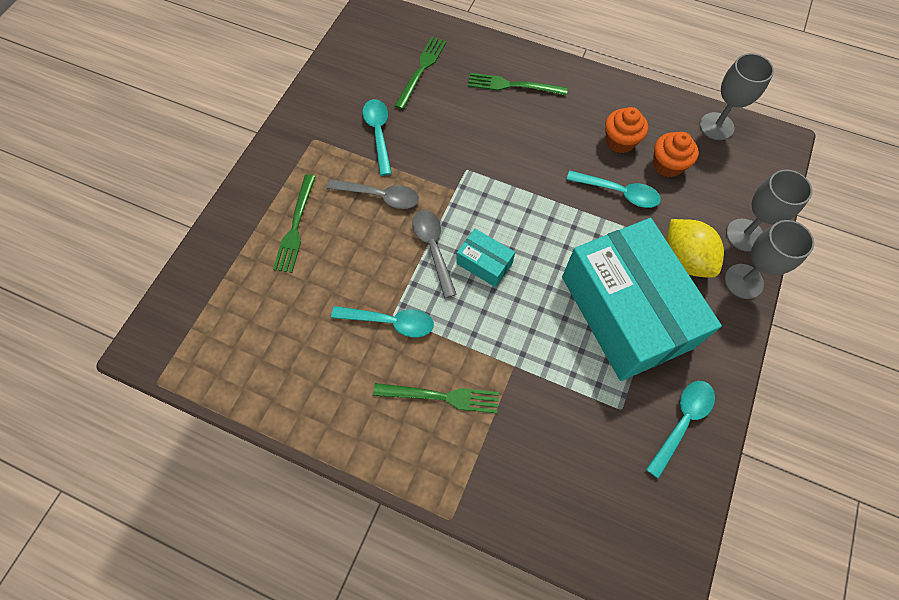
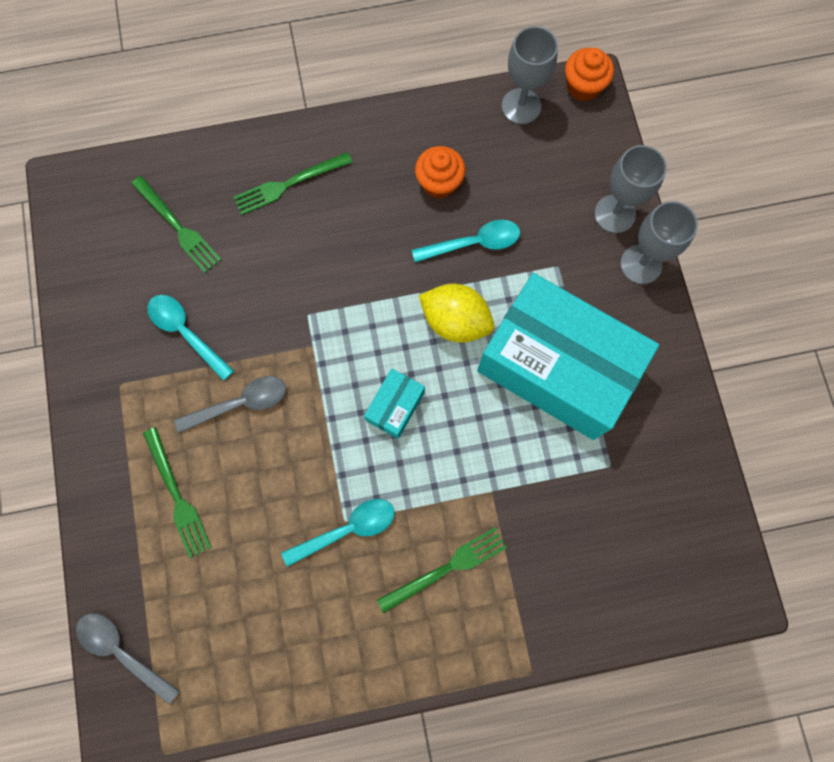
camera: 35 degrees left, 10 degrees up
green fork [395,37,447,110] -> green fork turned 150 degrees clockwise [131,176,221,273]
grey spoon [412,210,457,298] -> grey spoon moved to [76,613,180,705]
turquoise box [456,229,515,287] -> turquoise box turned 60 degrees counterclockwise [364,368,425,439]
turquoise spoon [646,381,715,479] -> none
orange cupcake [653,132,698,178] -> orange cupcake moved to [565,48,614,101]
yellow lemon [666,219,724,278] -> yellow lemon moved to [418,284,494,343]

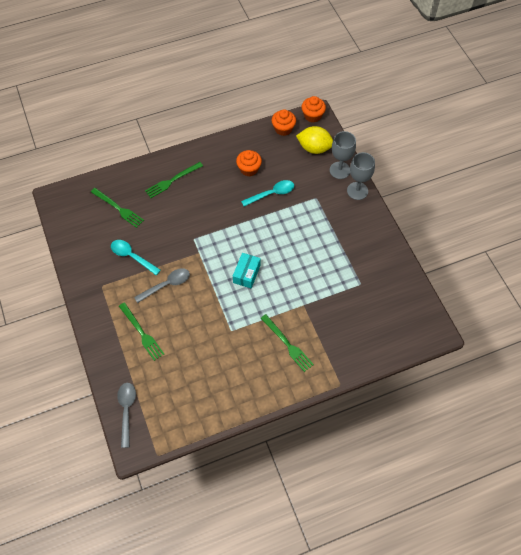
camera: 10 degrees left, 15 degrees down
grey spoon [76,613,180,705] -> grey spoon turned 60 degrees clockwise [117,383,136,448]
turquoise spoon [281,499,395,567] -> none
green fork [377,527,507,613] -> green fork turned 90 degrees clockwise [260,314,314,372]
yellow lemon [418,284,494,343] -> yellow lemon moved to [296,126,333,154]
turquoise box [477,273,659,440] -> none
grey goblet [502,26,558,124] -> orange cupcake [272,109,296,136]

